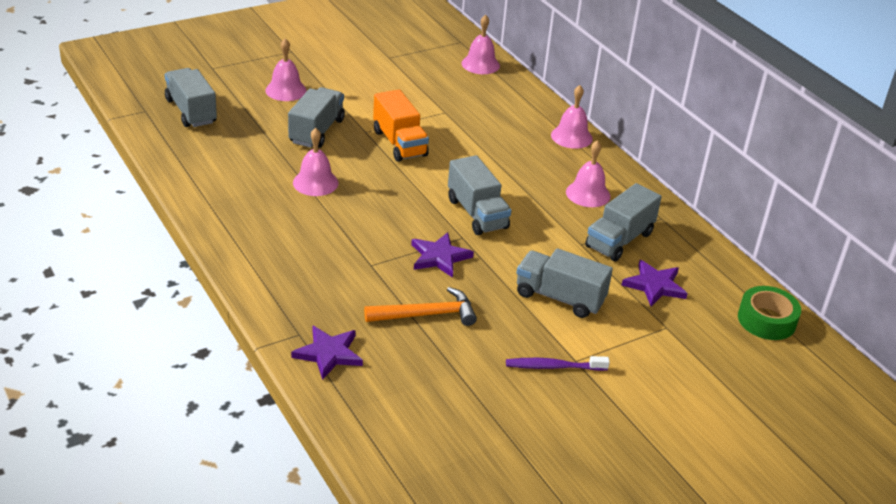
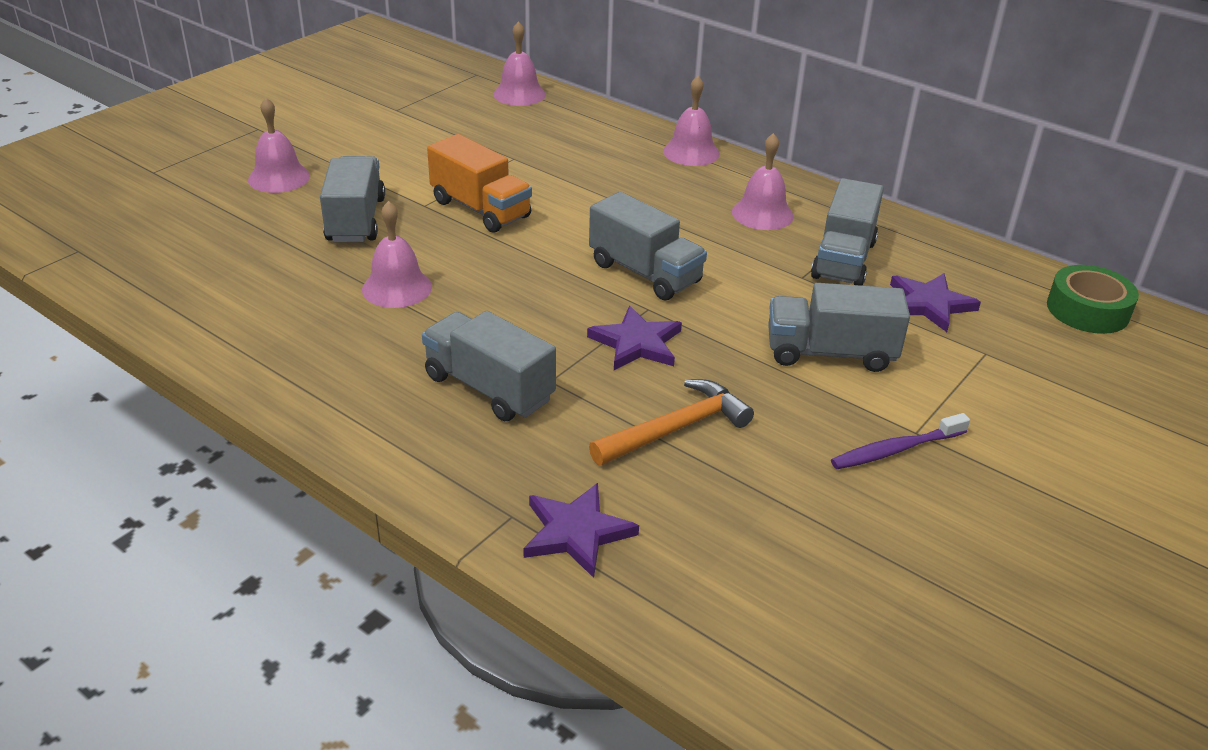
camera: 20 degrees left, 0 degrees up
grey truck [165,68,217,127] -> grey truck moved to [422,311,556,421]

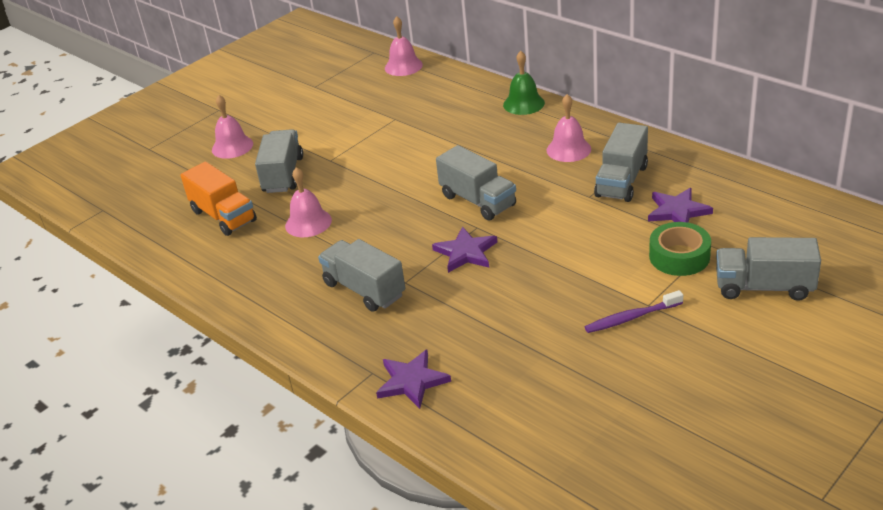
camera: 10 degrees right, 0 degrees up
orange truck [427,134,532,233] -> orange truck moved to [180,162,257,236]
orange hammer [589,379,754,466] -> none
pink bell [663,76,720,166] -> green bell [503,51,545,115]
grey truck [768,283,910,372] -> grey truck moved to [716,237,821,301]
green tape [1047,265,1139,334] -> green tape moved to [649,222,711,276]

